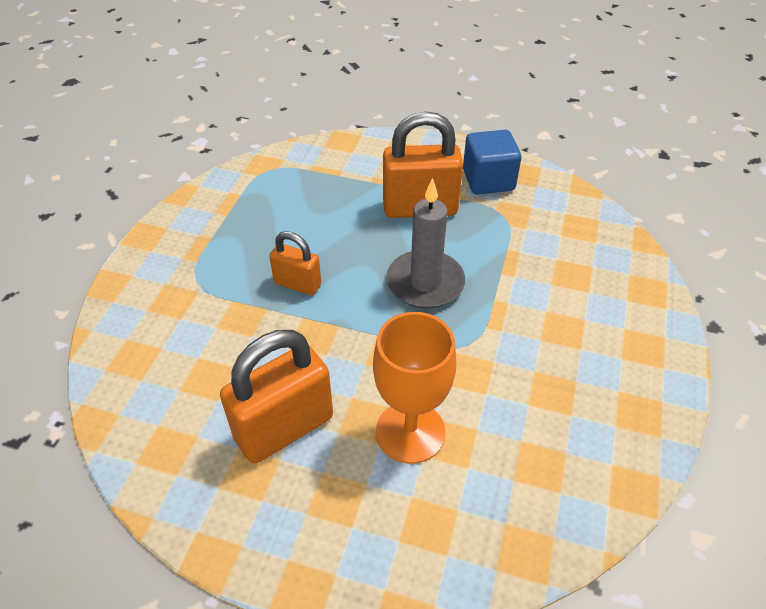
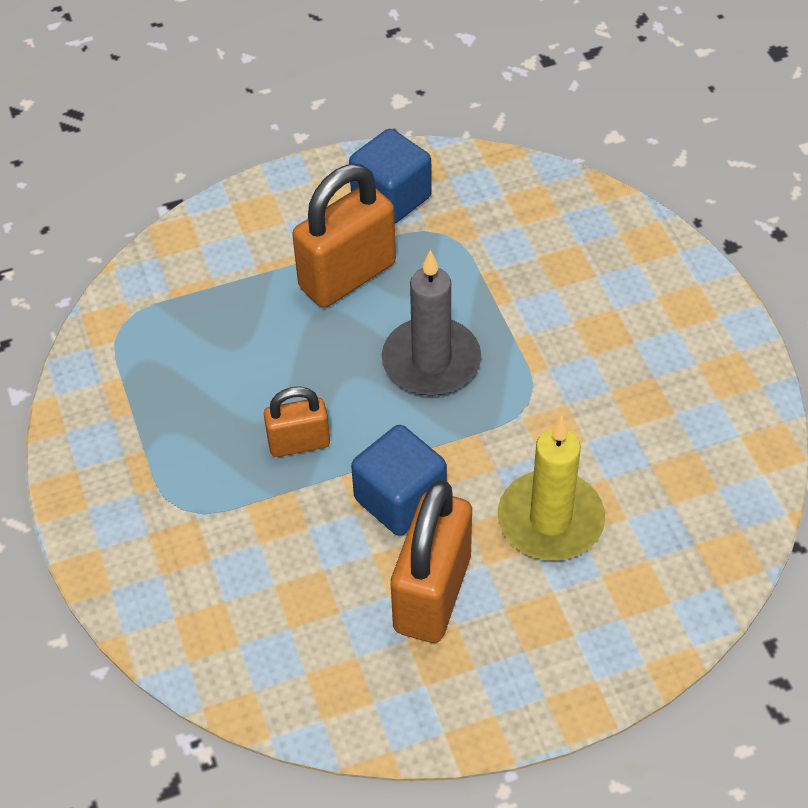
camera: 35 degrees left, 5 degrees up
orange goblet [373,312,456,464] -> yellow candle [498,415,605,561]
none -> blue cube [351,425,447,536]

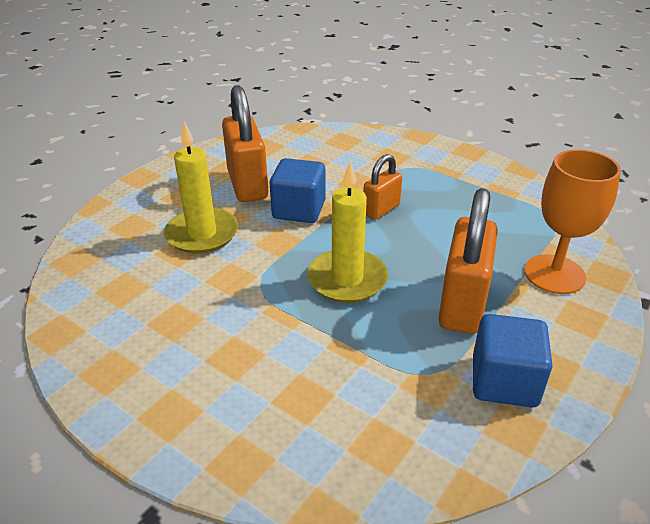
camera: 145 degrees right, 15 degrees down
grey candle [382,250,481,396] -> yellow candle [307,162,388,303]
none -> orange goblet [524,149,621,294]

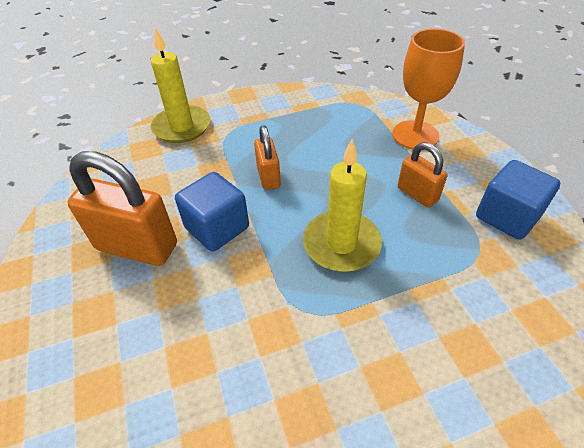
camera: 55 degrees left, 10 degrees up
yellow candle [164,121,238,254] -> yellow candle moved to [151,28,210,143]
orange padlock [438,188,498,334] -> orange padlock [397,142,447,208], size x0.57

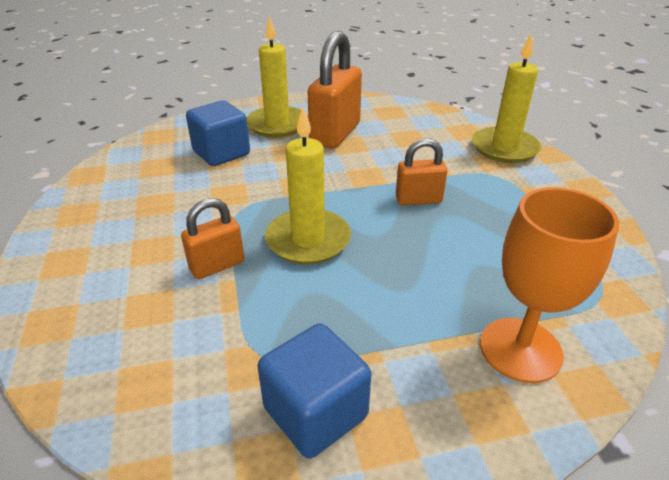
camera: 95 degrees right, 10 degrees down
blue cube [175,172,249,252] -> blue cube moved to [186,100,250,166]
orange padlock [397,142,447,208] -> orange padlock moved to [181,198,244,279]
none -> yellow candle [247,16,308,138]

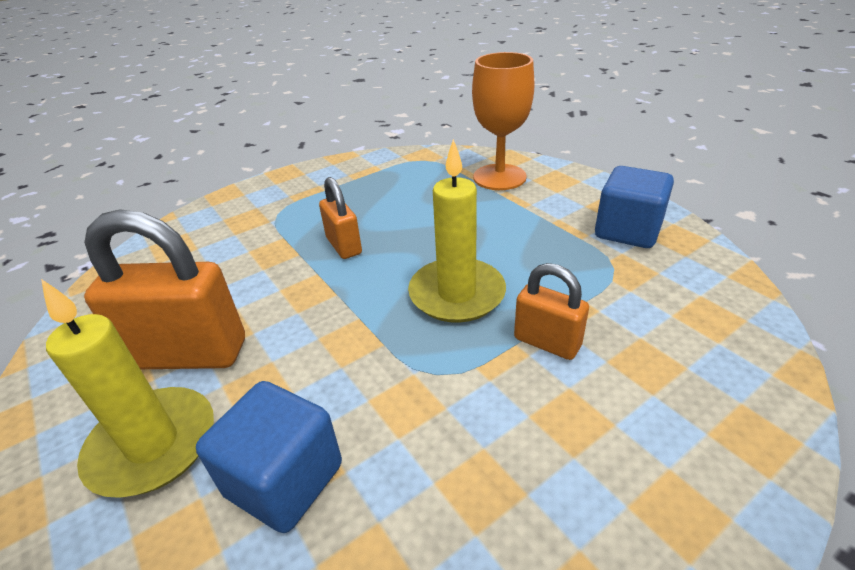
camera: 110 degrees left, 0 degrees up
yellow candle [472,33,541,163] -> none

